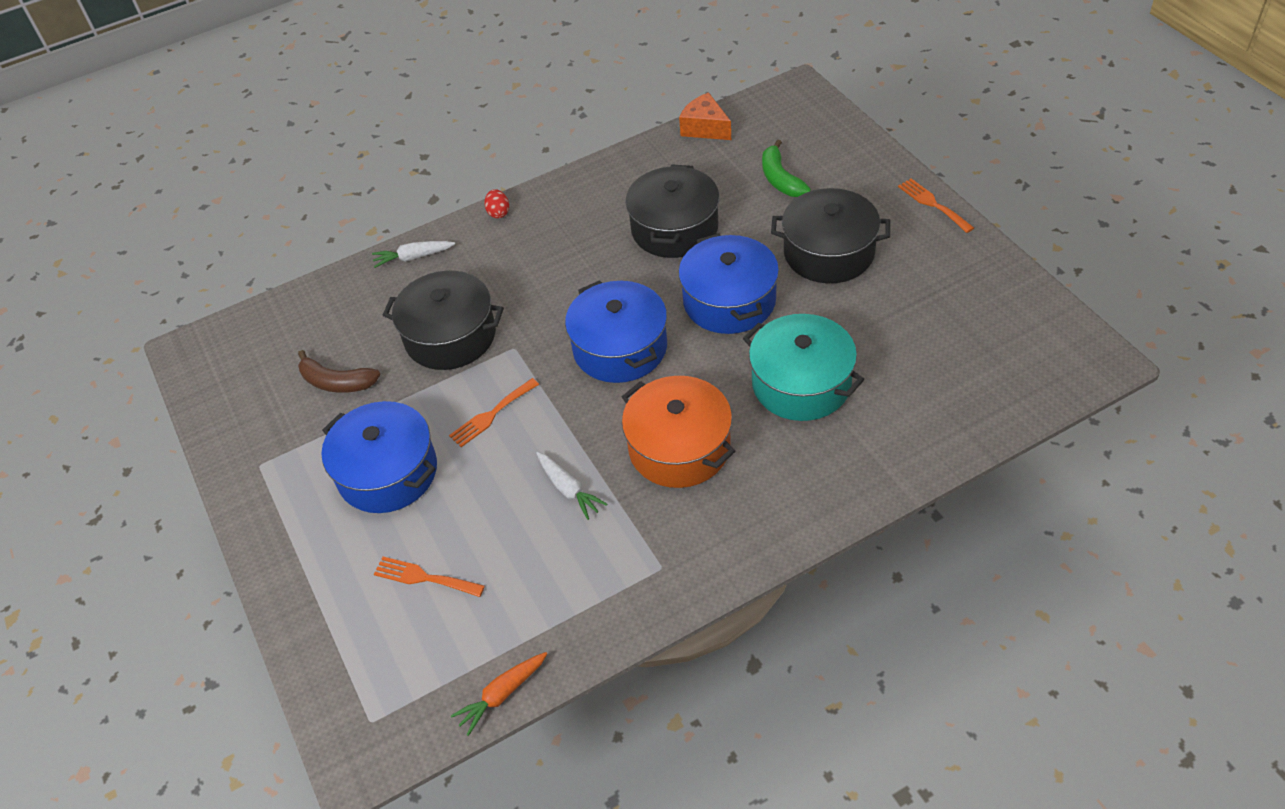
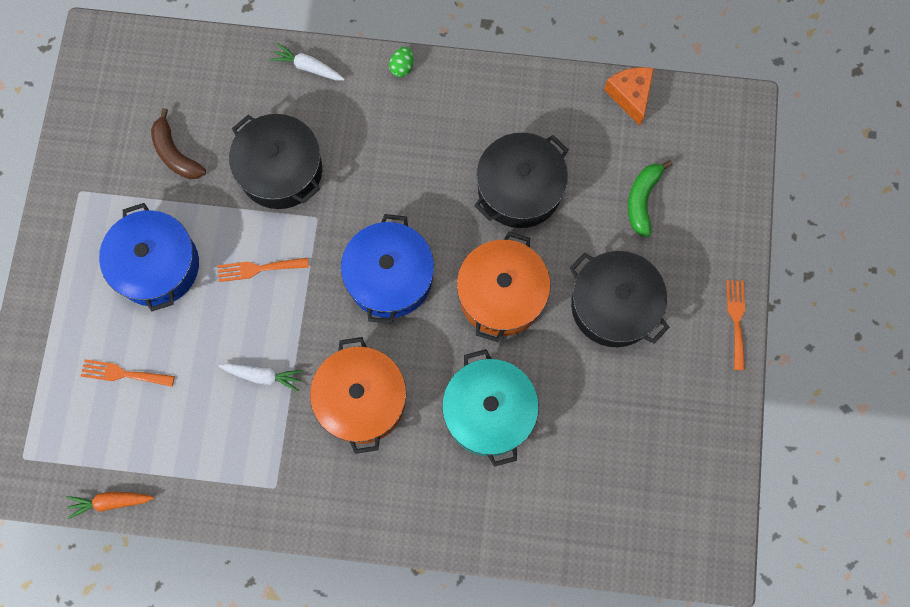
camera: 30 degrees right, 25 degrees up
orange fork [374,557,485,597] -> orange fork turned 45 degrees counterclockwise [81,359,175,387]
red egg [484,189,509,218] -> green egg [389,47,414,77]
white carrot [536,452,607,520] -> white carrot turned 75 degrees counterclockwise [219,363,303,391]
blue pot [678,233,779,334] -> orange pot [457,232,550,342]

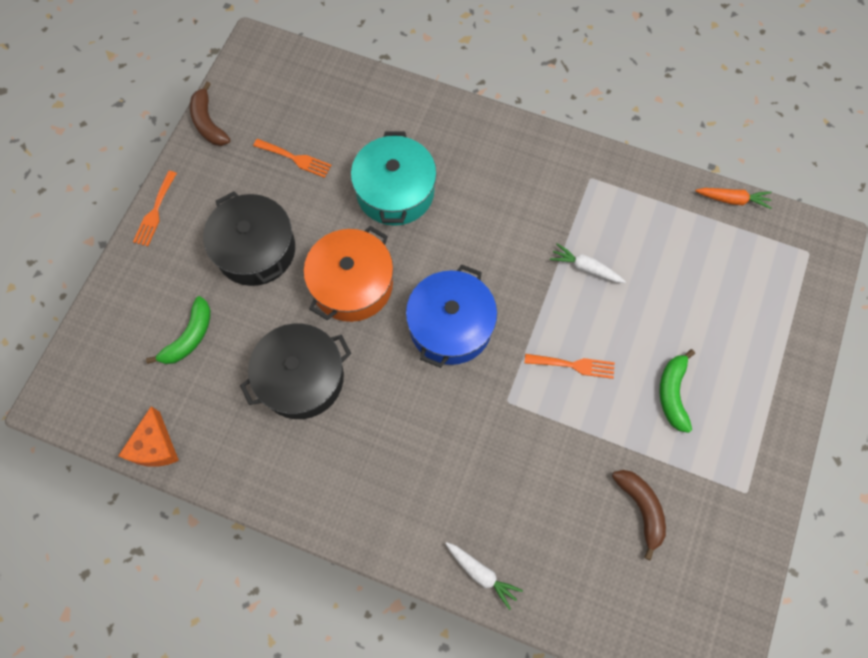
camera: 165 degrees left, 5 degrees down
orange fork [81,359,175,387] -> orange fork moved to [253,139,332,178]
blue pot [99,203,199,312] -> green banana [659,349,695,433]
black pot [229,114,322,209] -> none
orange pot [310,337,406,454] -> none
green egg [389,47,414,77] -> none
none -> brown banana [190,81,230,146]

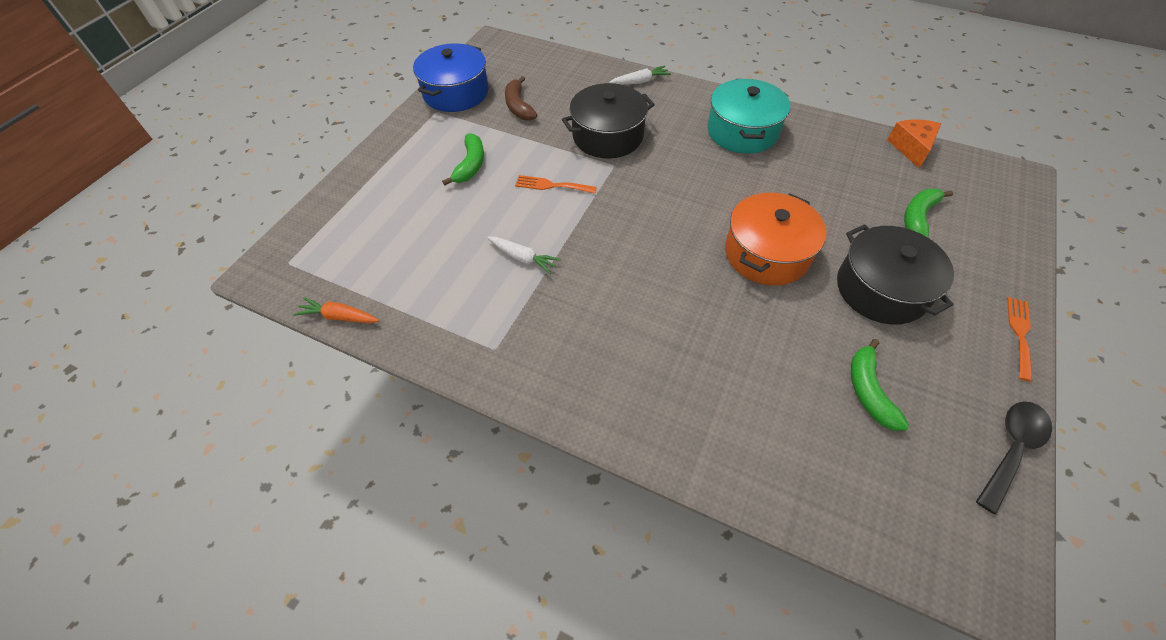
camera: 175 degrees left, 15 degrees down
brown banana [190,81,230,146] -> black spoon [976,401,1052,514]
black pot [240,324,352,419] -> black pot moved to [562,83,655,158]
orange fork [253,139,332,178] -> green banana [851,339,909,431]
turquoise pot [351,131,437,226] -> turquoise pot moved to [707,79,790,154]
blue pot [406,264,497,368] -> blue pot moved to [413,43,489,112]
white carrot [445,542,523,610] -> white carrot turned 120 degrees clockwise [609,66,671,85]

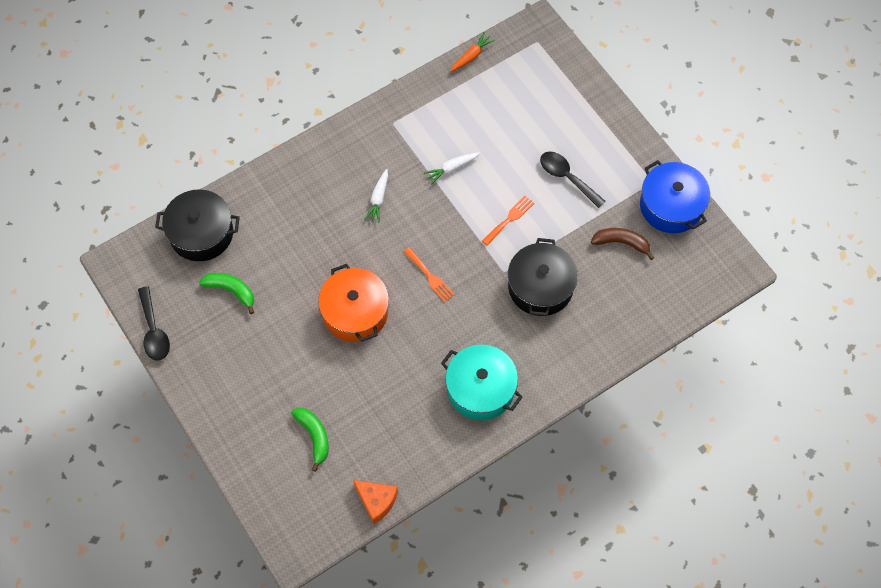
camera: 120 degrees right, 10 degrees up
green banana [442,133,484,186] -> black spoon [540,152,606,208]
white carrot [609,66,671,85] -> white carrot moved to [364,169,388,223]
black pot [837,224,954,325] -> black pot moved to [155,189,240,261]
orange fork [1007,297,1032,382] -> orange fork moved to [404,247,455,302]

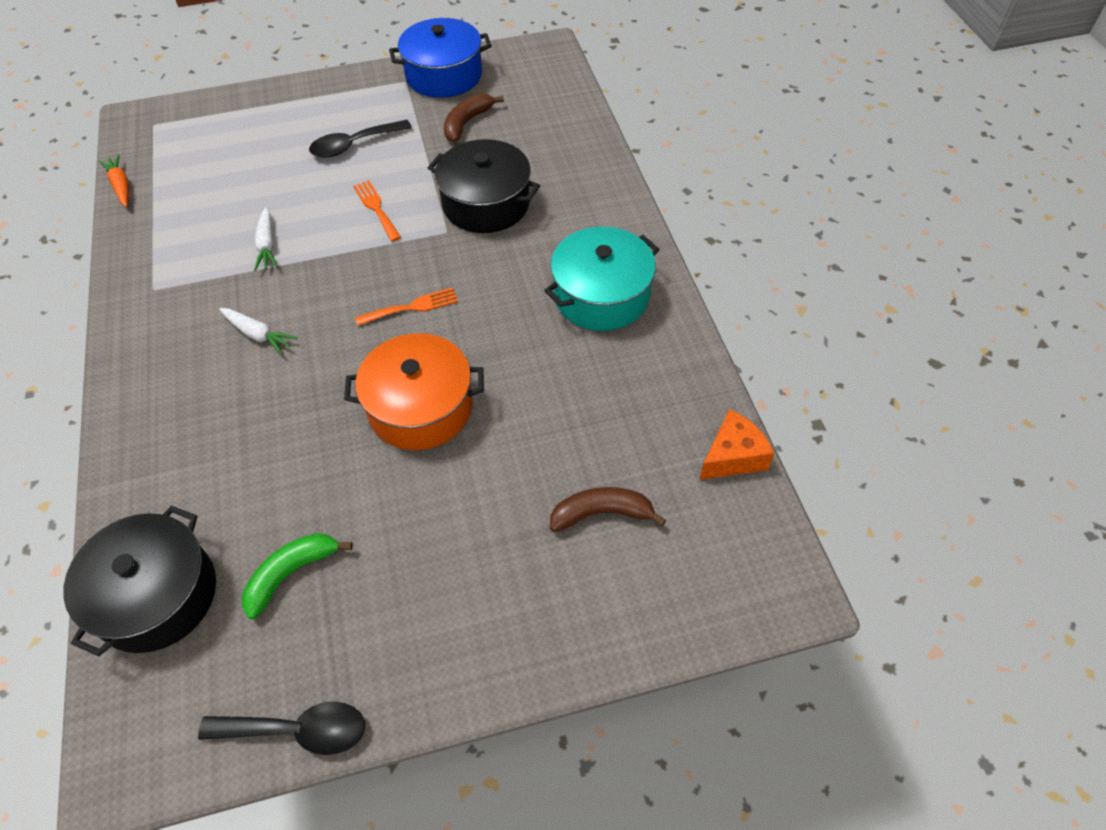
camera: 70 degrees left, 10 degrees down
green banana [291,408,329,472] -> brown banana [550,487,666,532]

